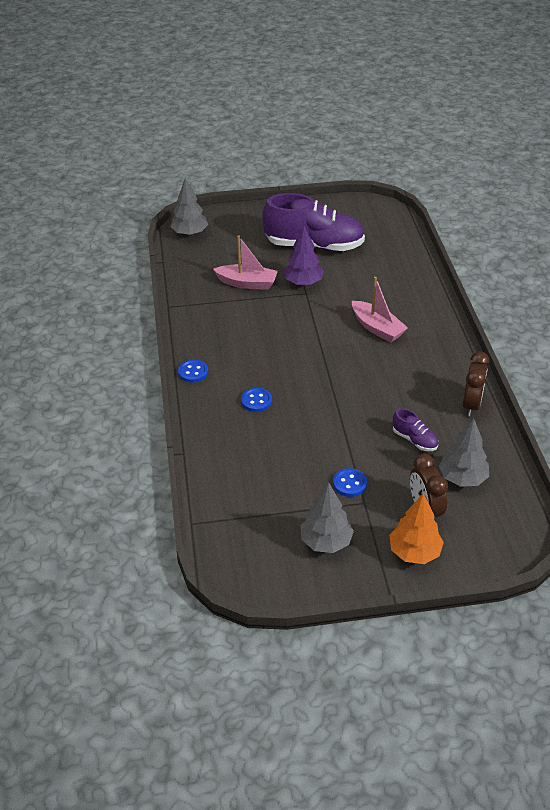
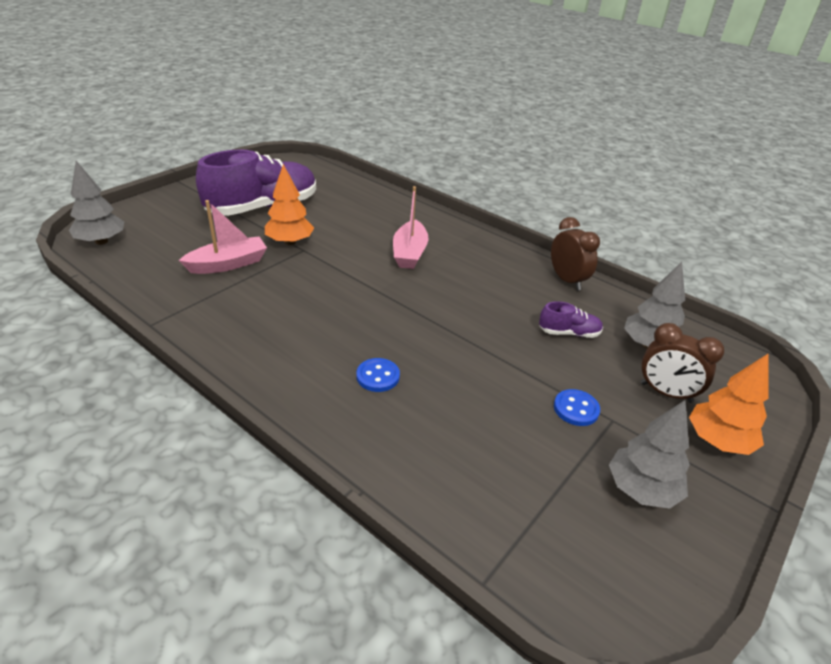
camera: 45 degrees left, 5 degrees down
blue button [178,360,208,383] -> none
purple tree [283,226,324,286] -> orange tree [265,164,314,245]
pink boat [352,277,408,342] -> pink boat turned 90 degrees clockwise [393,186,428,269]

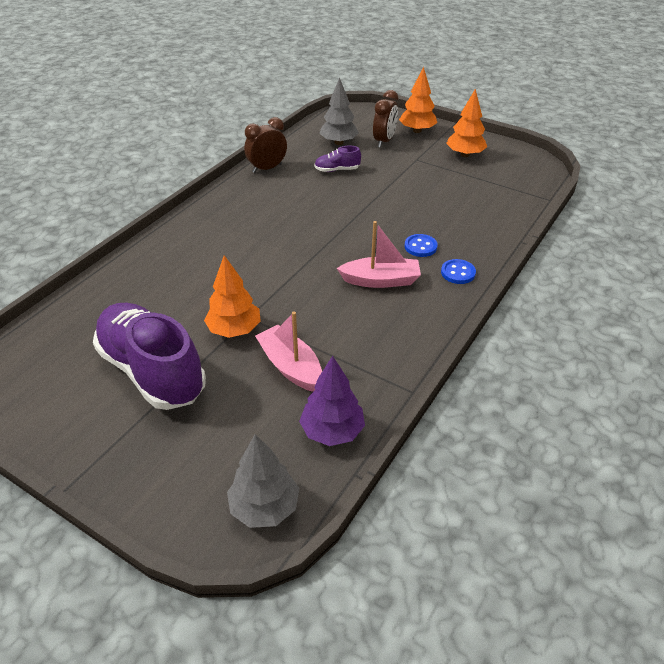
camera: 95 degrees left, 5 degrees up
pink boat [393,186,428,269] -> pink boat moved to [337,221,421,288]
purple shoe [539,301,603,338] -> purple shoe turned 90 degrees counterclockwise [314,146,361,172]
blue button [554,389,600,426] -> blue button moved to [441,259,476,284]
grey tree [609,400,690,508] -> orange tree [446,89,487,157]
none -> purple tree [299,356,365,446]

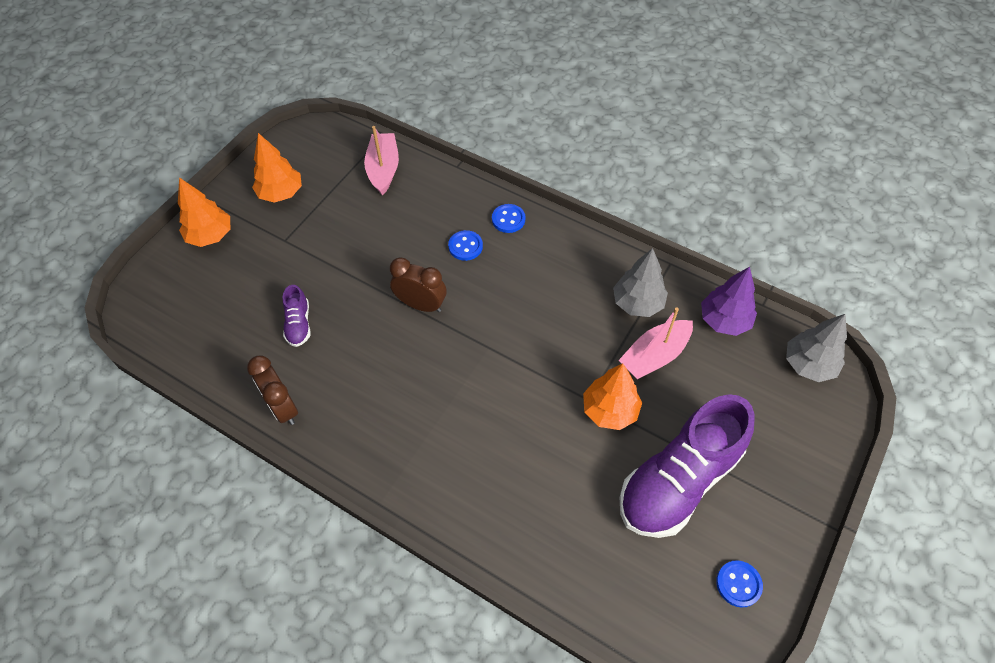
camera: 90 degrees left, 15 degrees up
grey tree [319,77,359,145] -> grey tree moved to [613,248,668,317]
pink boat [337,221,421,288] -> pink boat moved to [364,126,399,195]
brown clock [373,90,398,148] -> brown clock moved to [390,257,446,312]
none -> blue button [716,560,763,608]

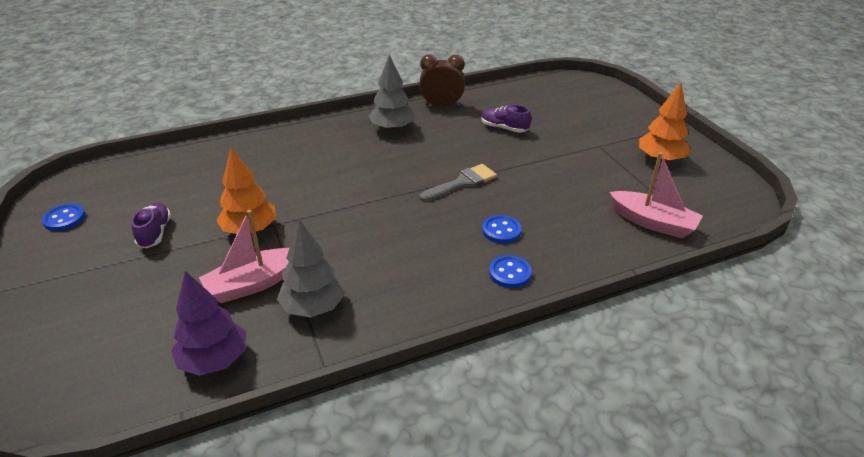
camera: 125 degrees right, 20 degrees down
orange tree [178,177,230,247] -> none
brown clock [390,257,446,312] -> grey brush [419,164,497,202]
pink boat [618,307,693,379] -> pink boat turned 120 degrees counterclockwise [199,210,289,303]
purple shoe [620,394,755,538] -> purple shoe [131,202,171,248], size x0.43
grey tree [786,314,847,382] -> grey tree moved to [368,54,415,131]

